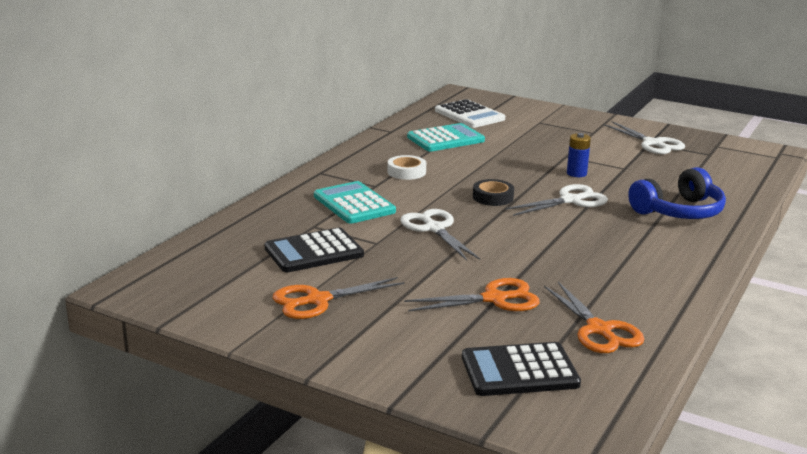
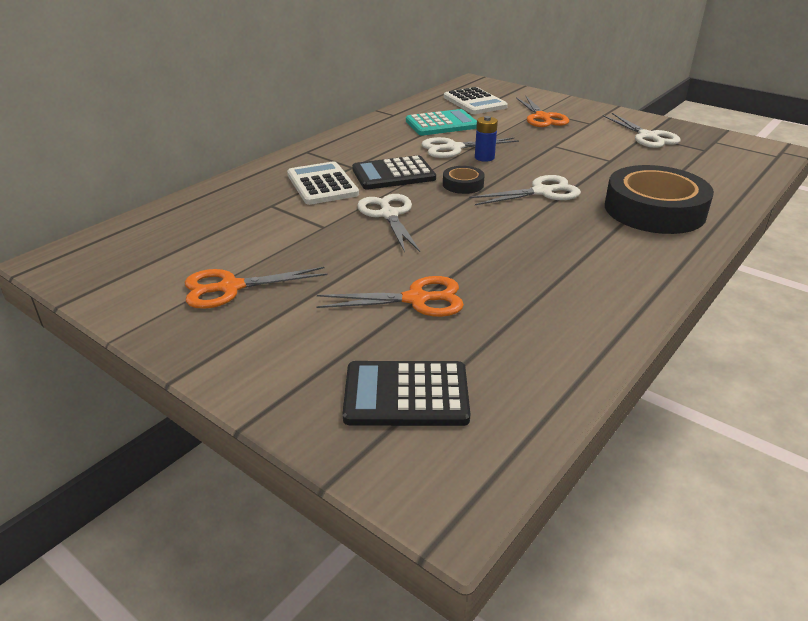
camera: 10 degrees right, 10 degrees up
black calculator [264,228,364,272] -> black calculator moved to [352,155,436,189]
turquoise calculator [314,181,396,224] -> white calculator [287,161,359,205]
white tape [388,155,426,180] -> none
orange scissors [544,282,644,353] -> orange scissors moved to [516,96,569,127]
blue battery [567,133,591,177] -> blue battery moved to [475,116,498,162]
blue headphones [628,167,726,219] -> black tape [605,165,714,234]
none -> white scissors [421,137,519,158]

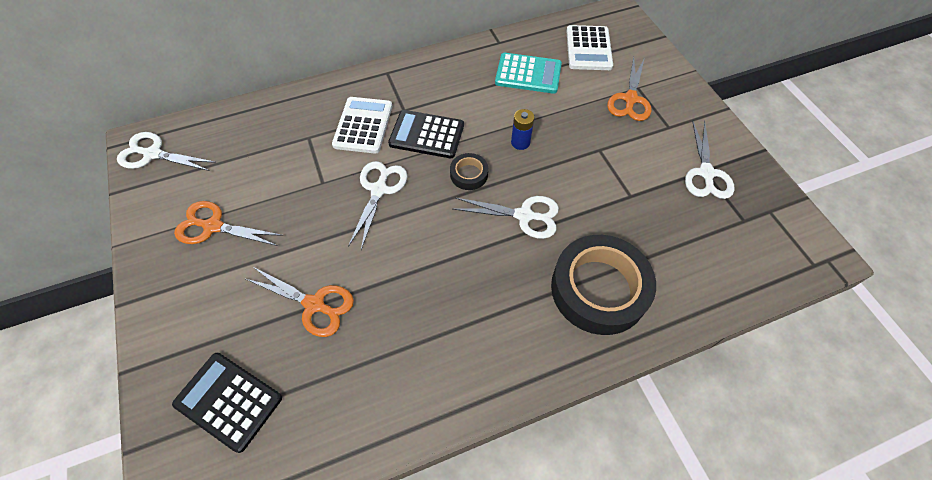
camera: 30 degrees right, 25 degrees up
white scissors [421,137,519,158] -> white scissors moved to [117,132,217,171]

